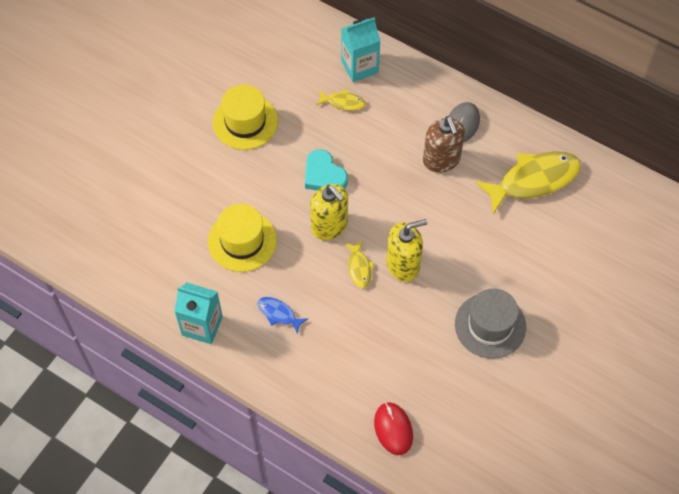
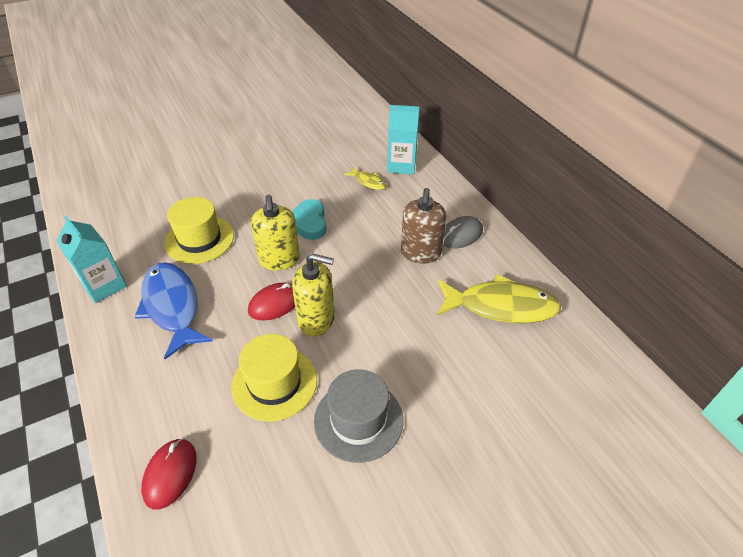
camera: 30 degrees right, 15 degrees down
yellow hat [213,84,278,150] -> yellow hat moved to [232,334,317,422]
blue fish [258,297,308,334] -> blue fish [134,262,213,359], size x2.12
yellow fish [345,241,374,288] -> red mouse [248,283,295,321]

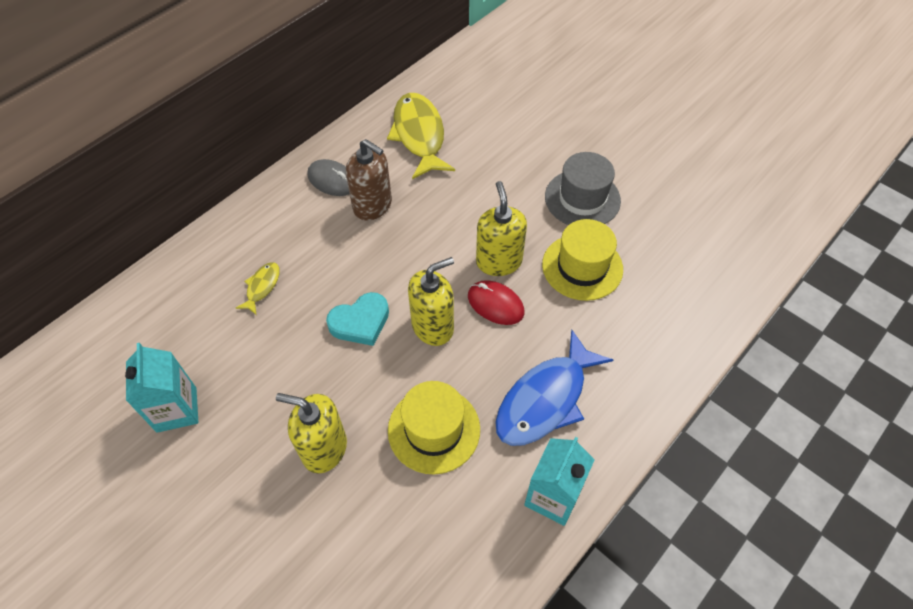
camera: 110 degrees left, 10 degrees up
red mouse [141,438,197,510] -> none
turquoise carton [387,105,419,174] -> turquoise carton moved to [125,343,198,433]
brown soap dispenser [401,188,446,264] -> brown soap dispenser turned 45 degrees clockwise [346,139,392,221]
none -> yellow soap dispenser [276,393,347,474]

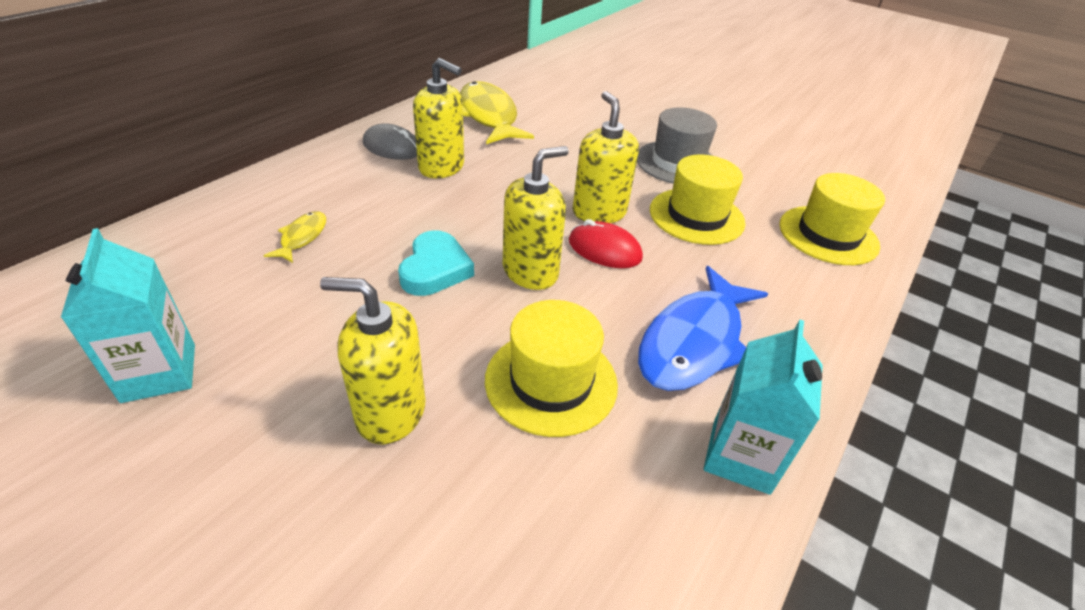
camera: 10 degrees left, 15 degrees down
turquoise heart [326,292,389,346] -> turquoise heart turned 45 degrees counterclockwise [398,230,474,296]
brown soap dispenser [346,139,392,221] -> yellow soap dispenser [413,58,464,178]
none -> yellow hat [779,173,885,265]

